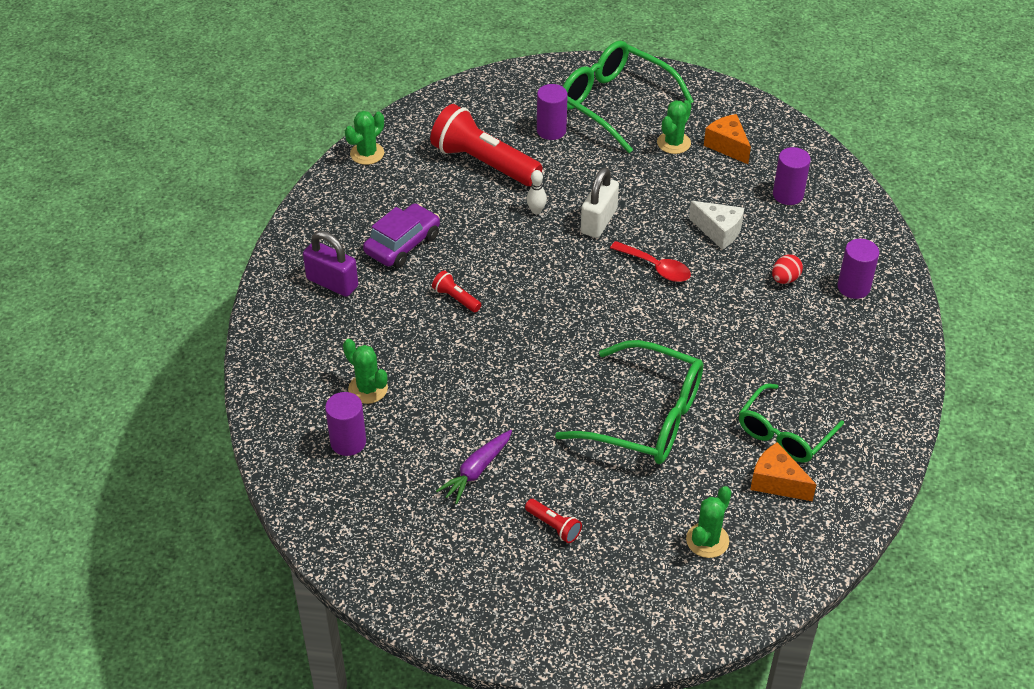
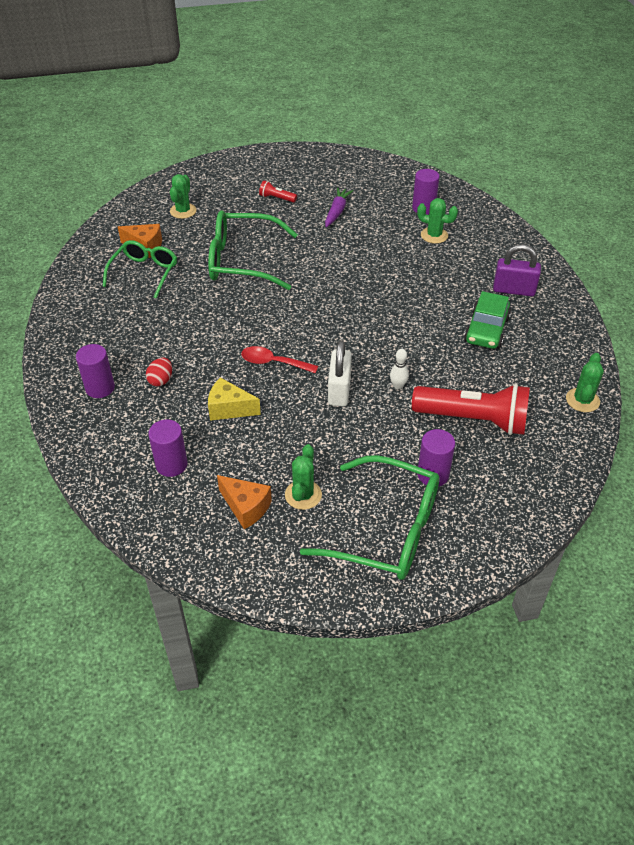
camera: 160 degrees right, 0 degrees up
purple car [363,203,440,268] -> green car [464,291,511,349]
red flashlight [432,270,481,312] -> none
white cheese [689,201,744,249] -> yellow cheese [208,377,261,421]

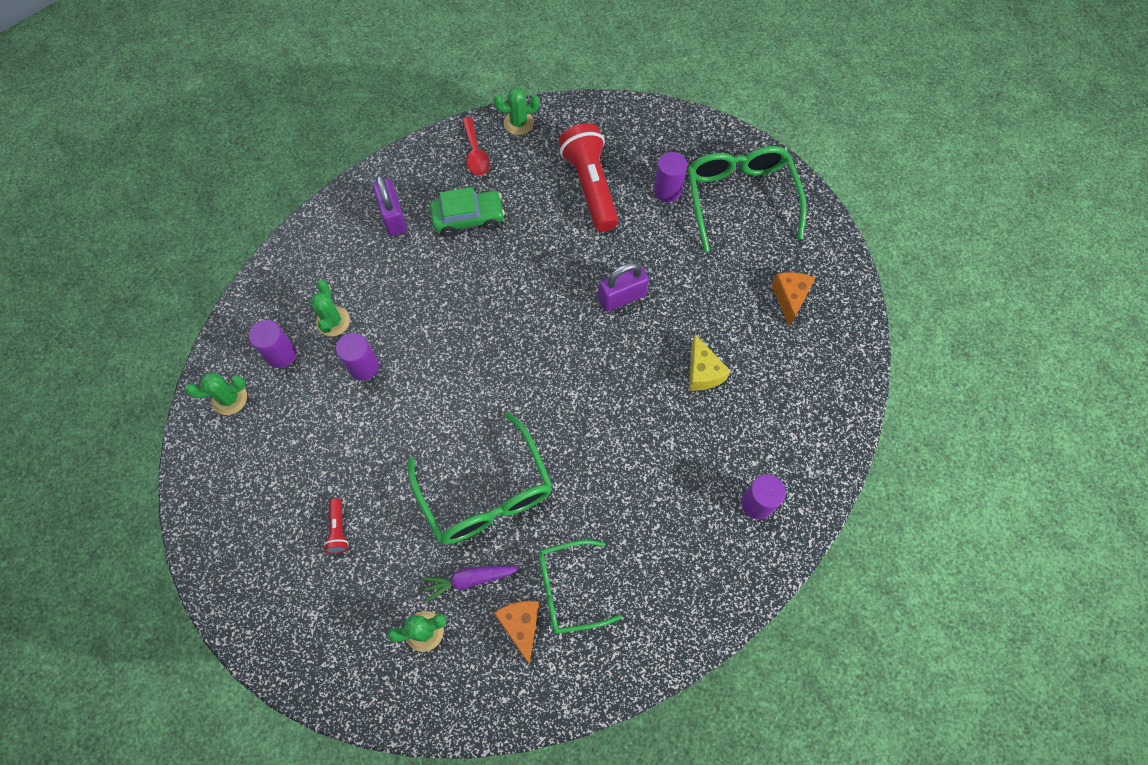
camera: 120 degrees left, 20 degrees up
red egg [146,358,172,386] -> none
purple cylinder [148,419,188,477] -> purple cylinder moved to [336,333,379,380]
red spoon [241,346,318,374] -> red spoon moved to [462,117,490,175]
green cactus [285,444,322,510] -> green cactus moved to [185,372,247,415]
purple carrot [325,188,353,227] -> purple carrot moved to [421,566,520,602]
white padlock [328,340,352,406] -> purple padlock [598,262,649,312]
white bowling pin [390,349,409,389] -> none

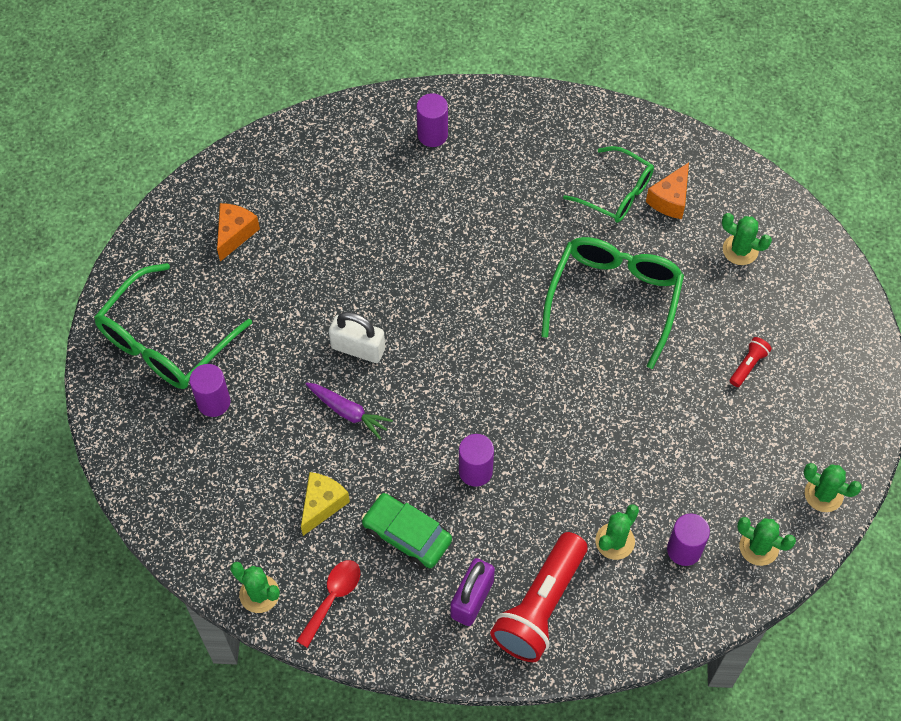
camera: 135 degrees left, 5 degrees down
purple cylinder [336,333,379,380] -> purple cylinder moved to [459,434,494,487]
purple carrot [421,566,520,602] -> purple carrot moved to [306,382,393,439]
red flashlight [559,123,619,232] -> red flashlight moved to [490,532,587,662]
purple padlock [598,262,649,312] -> white padlock [329,312,385,363]
yellow cheese [689,334,730,391] -> yellow cheese moved to [301,472,350,536]
orange cheese [772,272,815,327] -> orange cheese turned 150 degrees clockwise [217,203,260,262]
none -> green cactus [804,463,862,512]

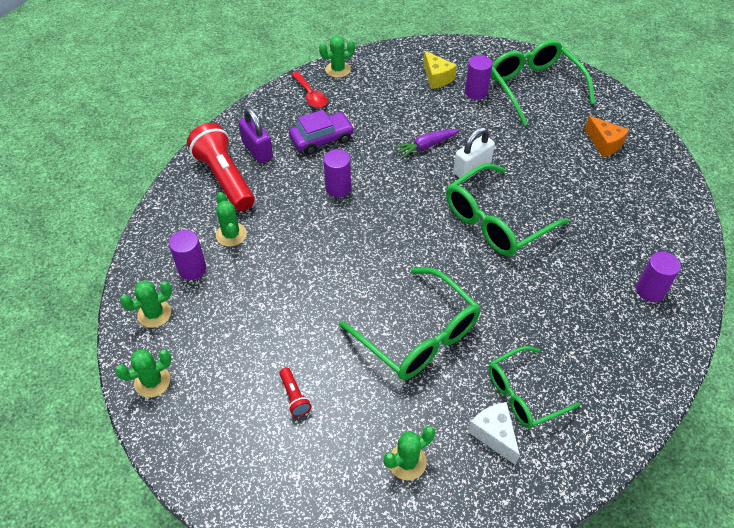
camera: 120 degrees right, 10 degrees down
yellow cheese [301,472,350,536] -> yellow cheese moved to [423,51,457,89]
green car [361,493,452,569] -> purple car [289,110,354,155]
orange cheese [646,162,689,219] -> white cheese [468,402,520,465]
none -> green glasses [446,163,569,256]

